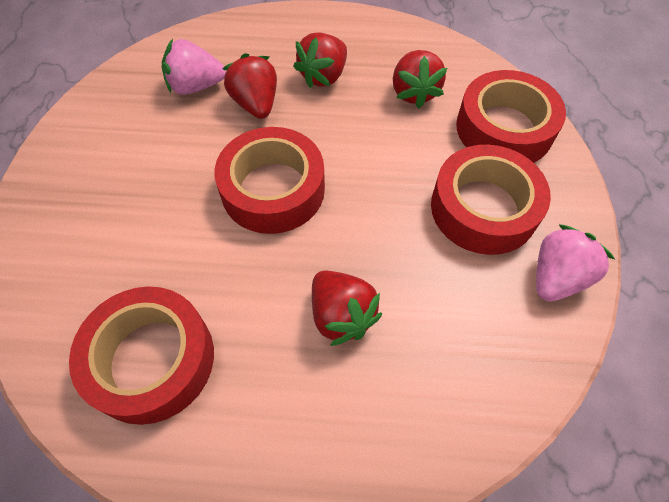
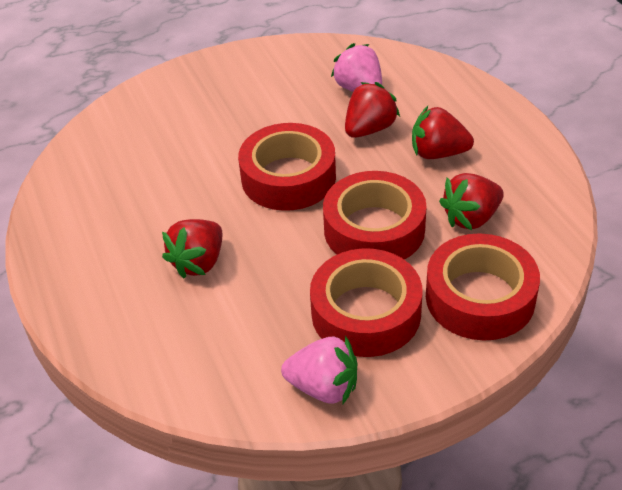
camera: 65 degrees right, 15 degrees down
red tape [69,286,214,425] -> red tape moved to [323,171,427,260]

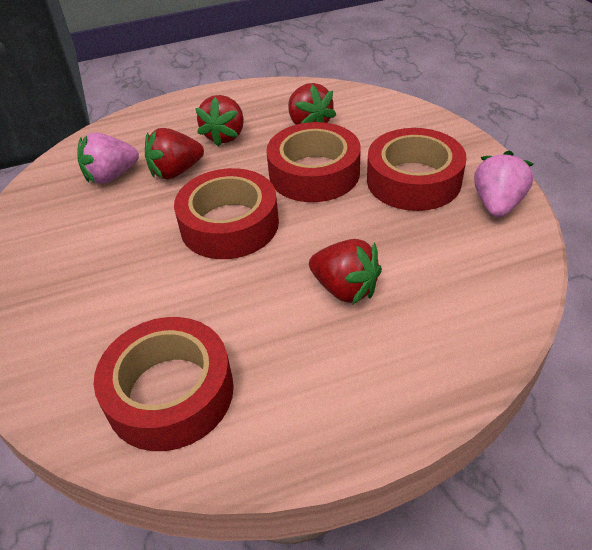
camera: 85 degrees left, 0 degrees up
red strawberry [345,82,400,138] -> red strawberry turned 75 degrees counterclockwise [145,128,204,179]
red tape [426,233,540,341] -> red tape moved to [94,317,234,451]

